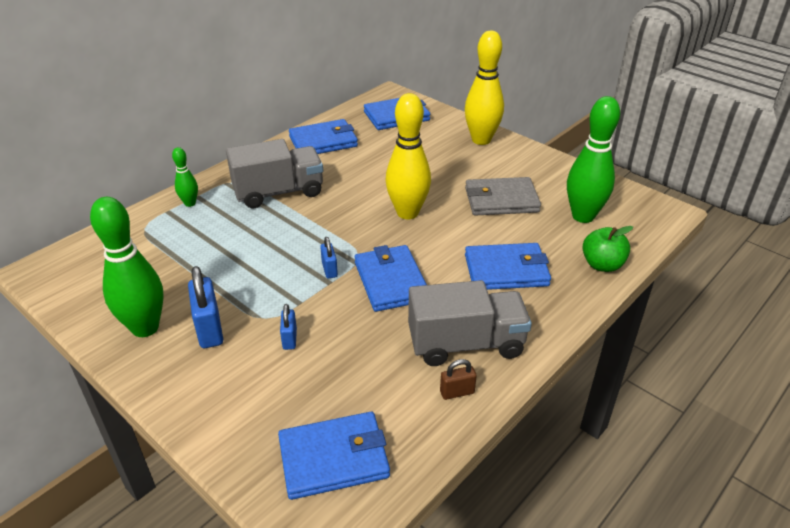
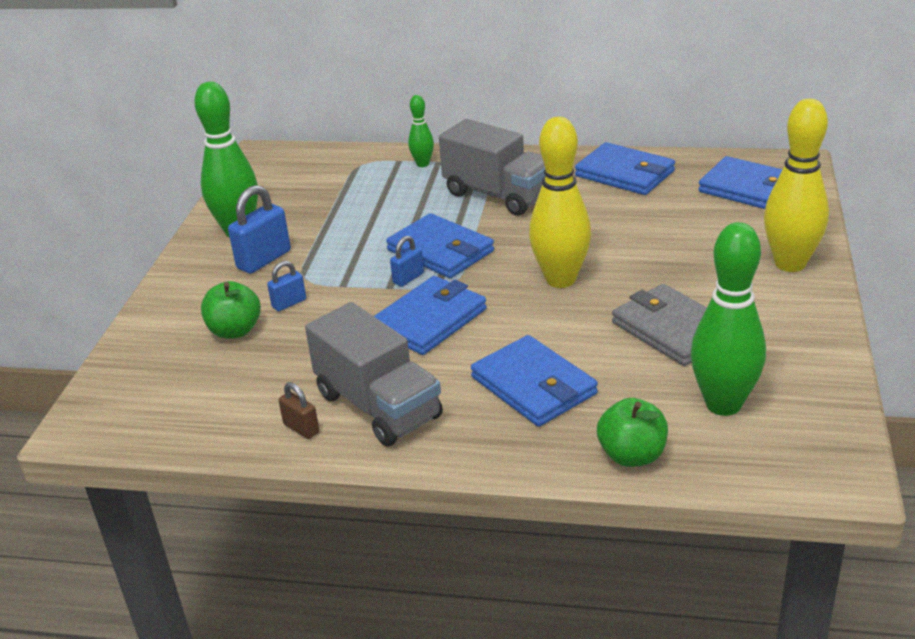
camera: 60 degrees right, 5 degrees down
blue wallet [278,412,390,500] -> blue wallet moved to [386,213,494,278]
none -> green apple [201,281,261,339]

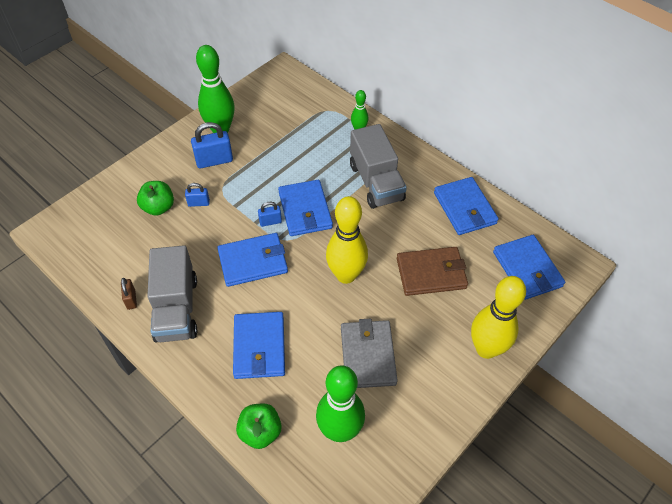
camera: 30 degrees right, 20 degrees up
none -> brown wallet [397,247,468,296]

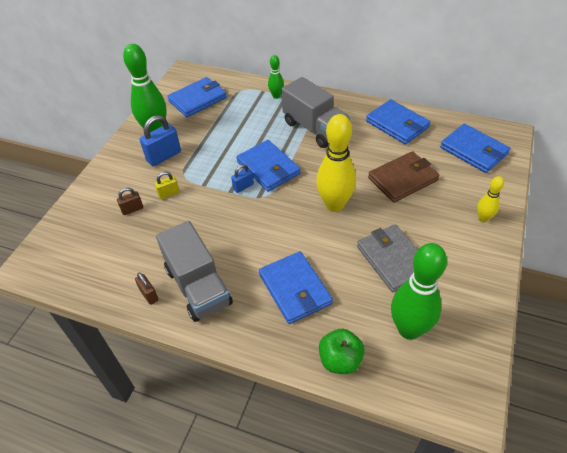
camera: 20 degrees left, 5 degrees down
green apple [137,181,174,216] -> brown padlock [117,187,143,215]
blue padlock [185,183,210,207] -> yellow padlock [155,172,180,199]
blue wallet [217,233,288,287] -> blue wallet moved to [167,77,227,117]
yellow bowling pin [471,276,526,359] -> yellow bowling pin [477,176,504,222], size x0.50

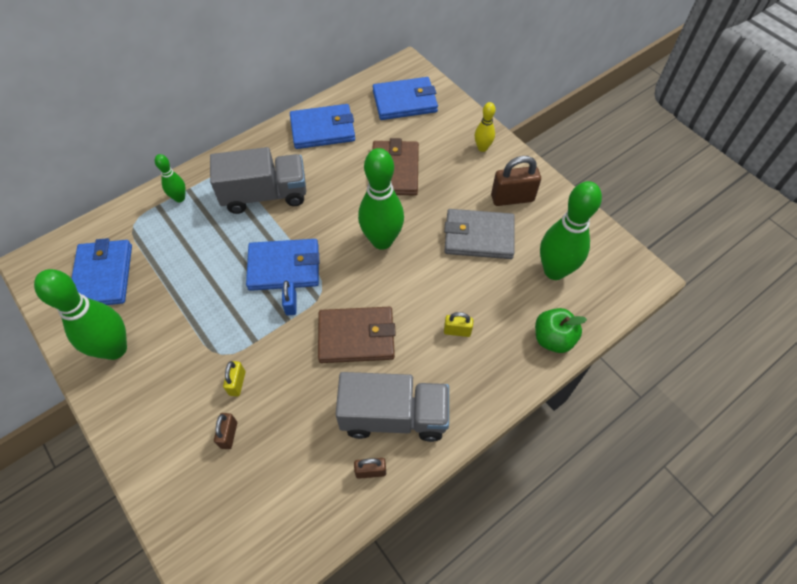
camera: 60 degrees left, 10 degrees up
blue padlock [140,115,181,166] -> none
blue wallet [259,251,333,324] -> yellow padlock [444,312,473,337]
yellow bowling pin [316,114,356,212] -> green bowling pin [358,148,404,250]
none -> brown wallet [318,307,396,363]
none -> brown padlock [491,156,541,206]

